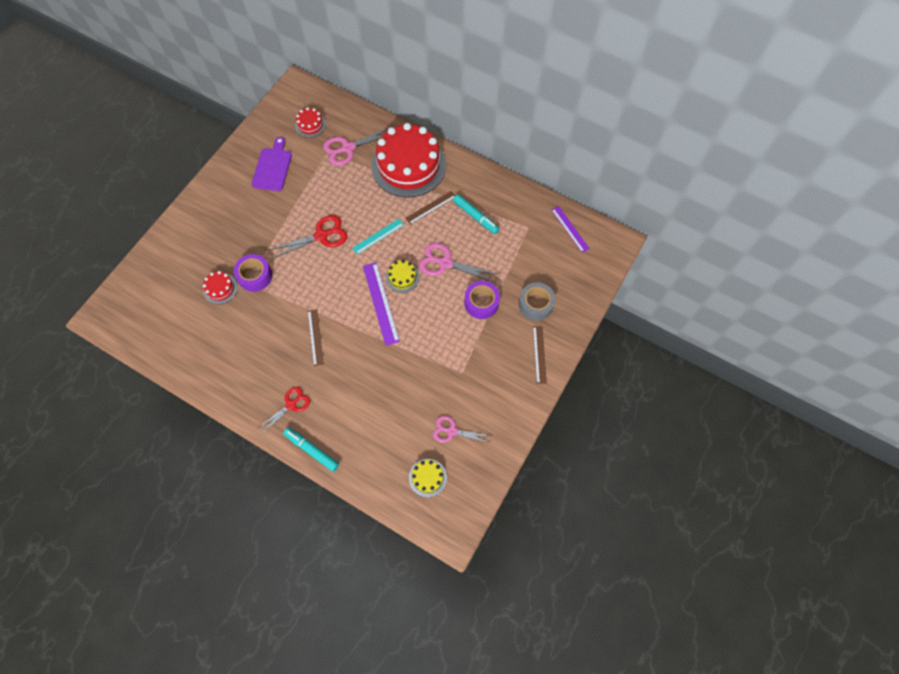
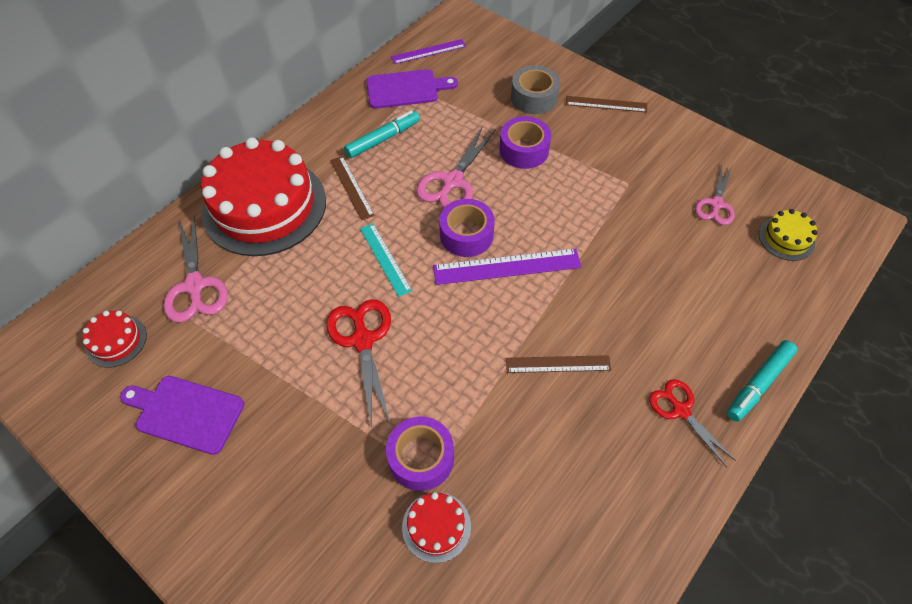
camera: 80 degrees left, 10 degrees down
yellow cake [386,260,420,293] -> purple tape [439,199,495,257]
none -> purple cutting board [366,69,458,109]

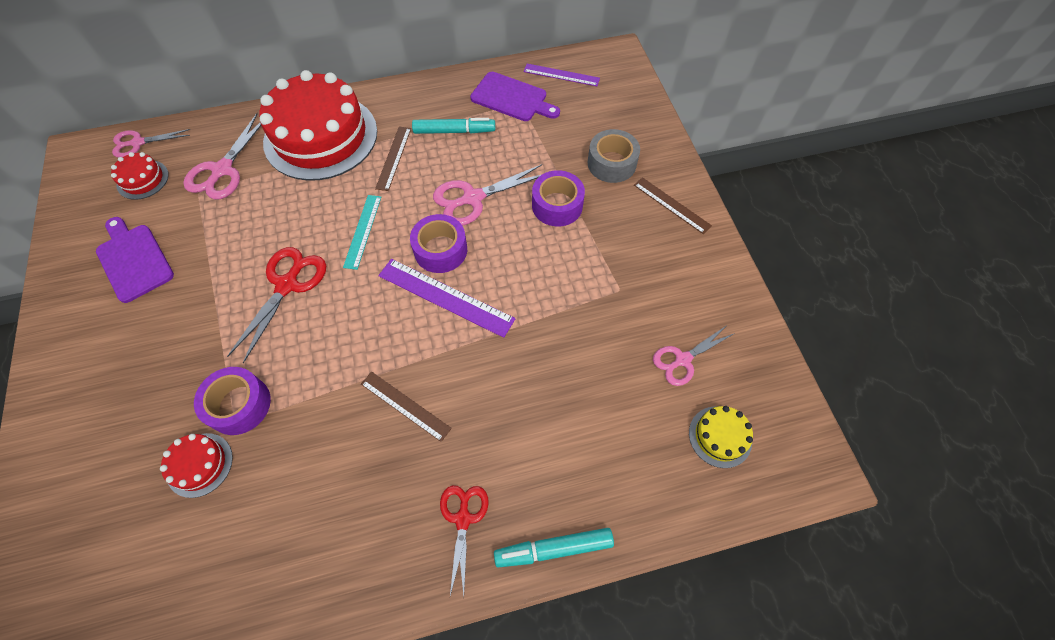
camera: 35 degrees right, 5 degrees up
none -> pink scissors [112,129,190,157]

